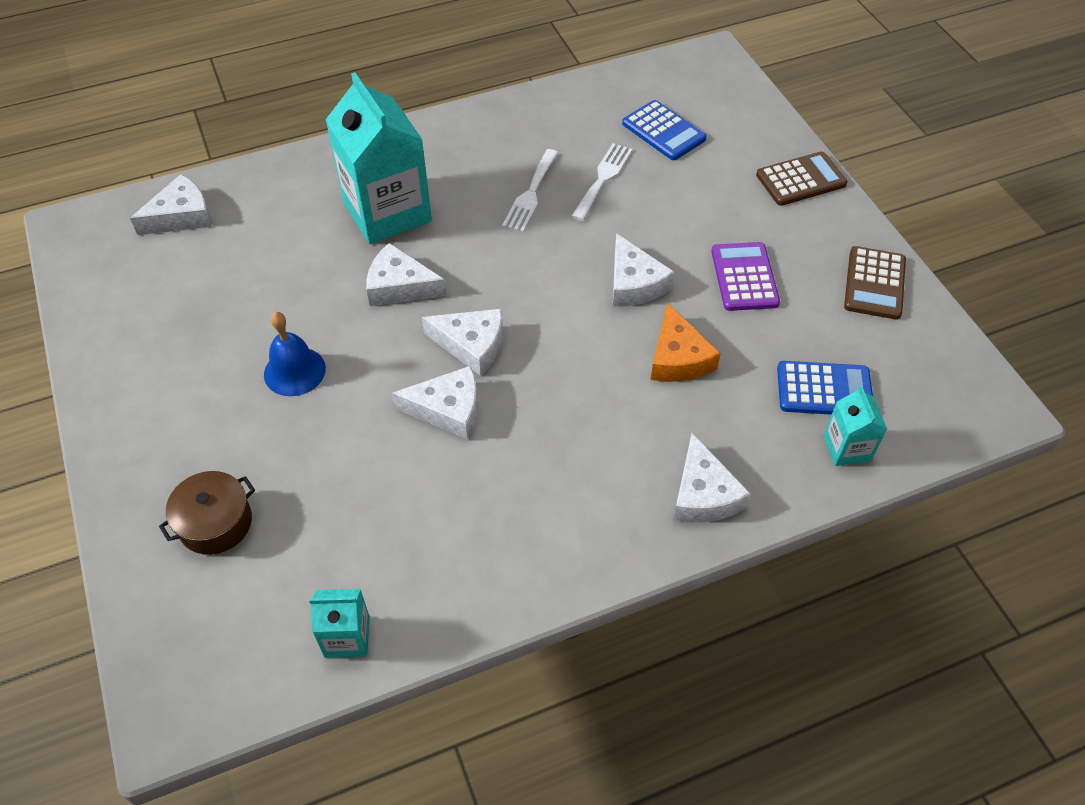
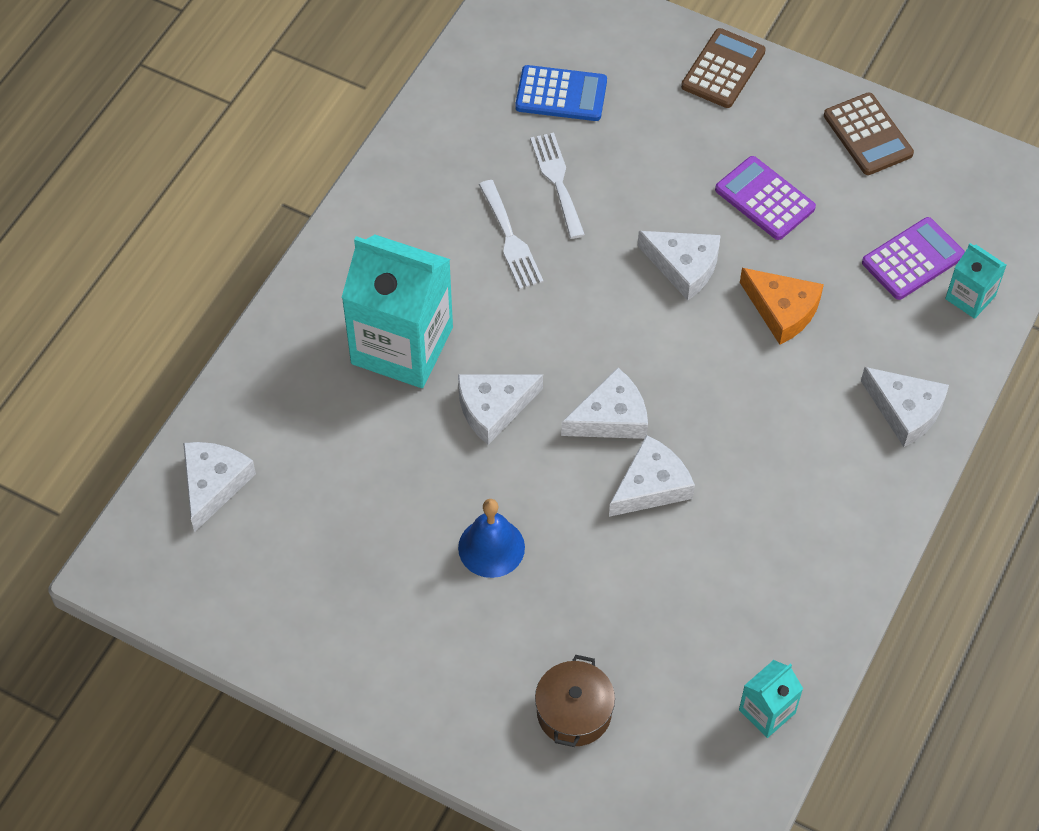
camera: 40 degrees left, 5 degrees up
blue calculator [777,361,873,415] -> purple calculator [862,217,965,300]

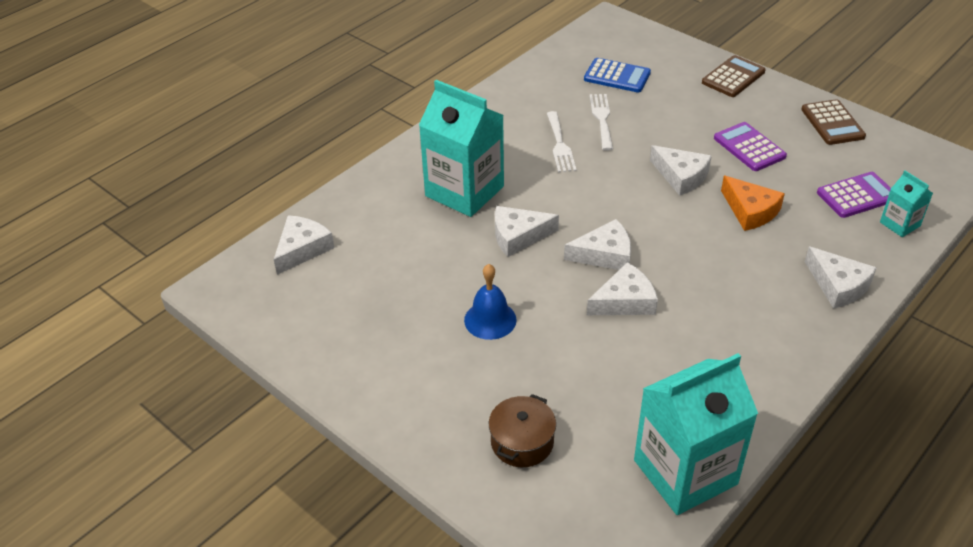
camera: 15 degrees right, 15 degrees down
turquoise carton [739,660,803,738] -> turquoise carton [634,353,758,515], size x2.13

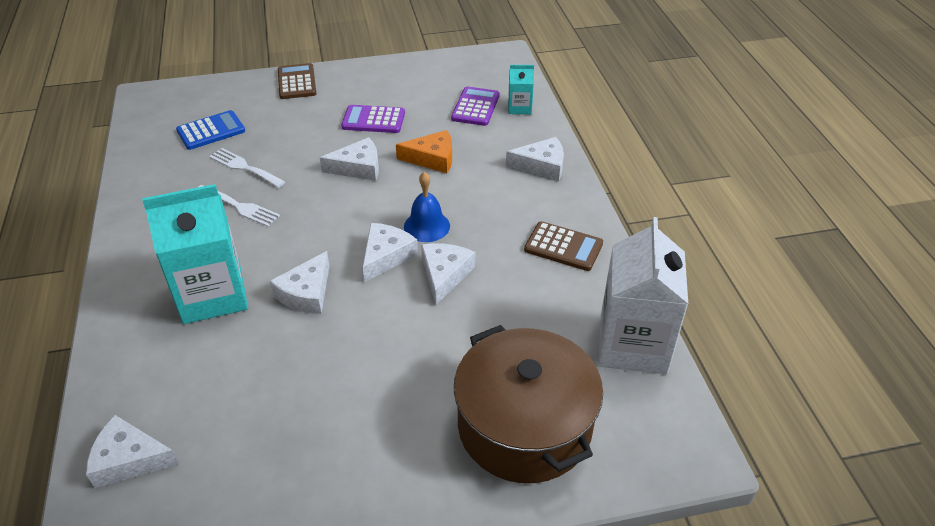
camera: 55 degrees left, 0 degrees up
white cheese [274,215,334,275] -> white cheese turned 60 degrees counterclockwise [86,415,179,488]
blue bell [464,264,517,340] -> blue bell moved to [404,172,450,242]
brown pot [489,394,556,467] -> brown pot [454,325,603,483], size x2.12
turquoise carton [634,353,758,515] -> white carton [599,217,688,374]
brown calculator [801,99,866,145] -> brown calculator moved to [524,221,603,271]

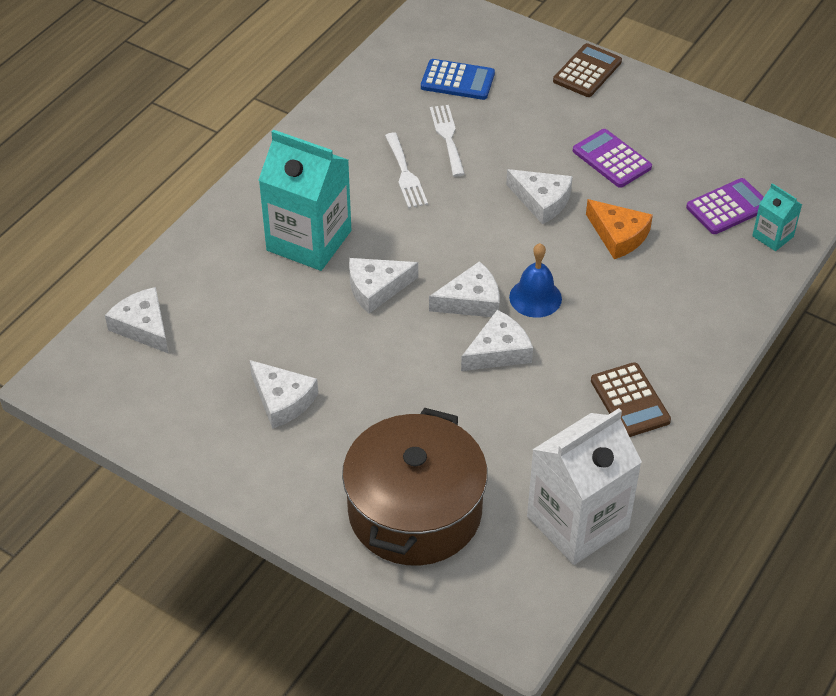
camera: 45 degrees right, 5 degrees up
white cheese [506,137,564,181] -> white cheese moved to [249,360,318,429]

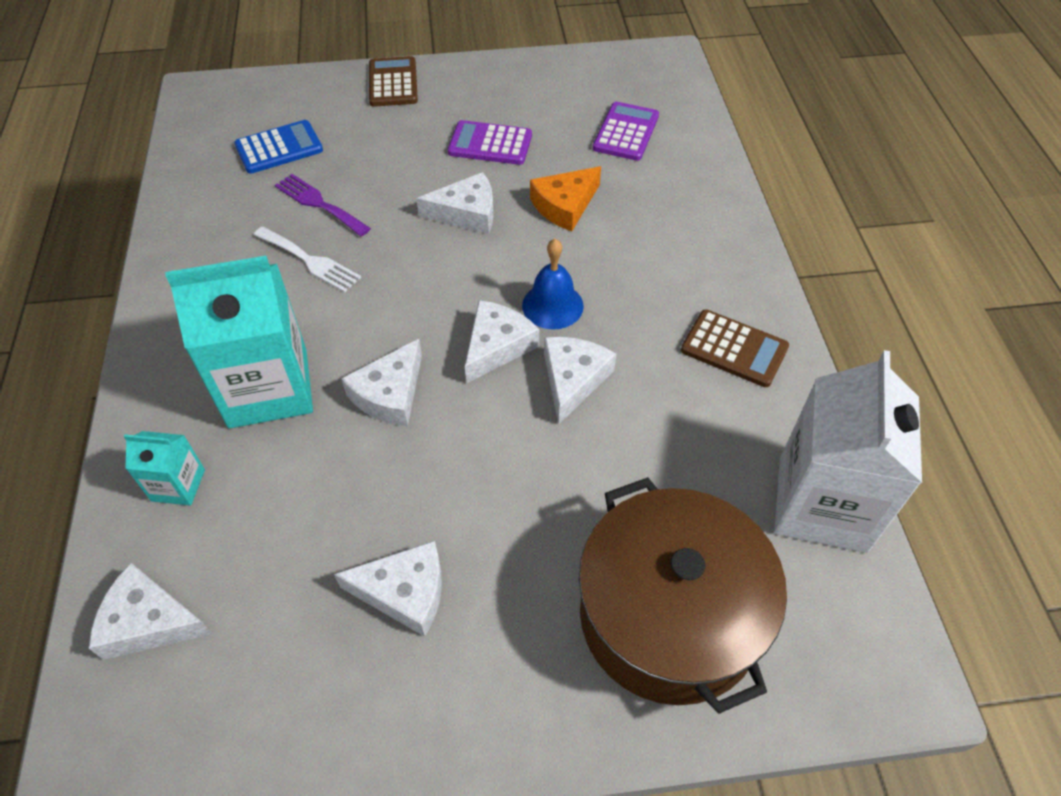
camera: 40 degrees left, 5 degrees up
white fork [430,105,465,177] -> purple fork [275,174,371,237]
orange cheese [586,199,653,259] -> orange cheese turned 135 degrees clockwise [530,166,601,231]
turquoise carton [752,183,802,251] -> turquoise carton moved to [123,431,205,505]

